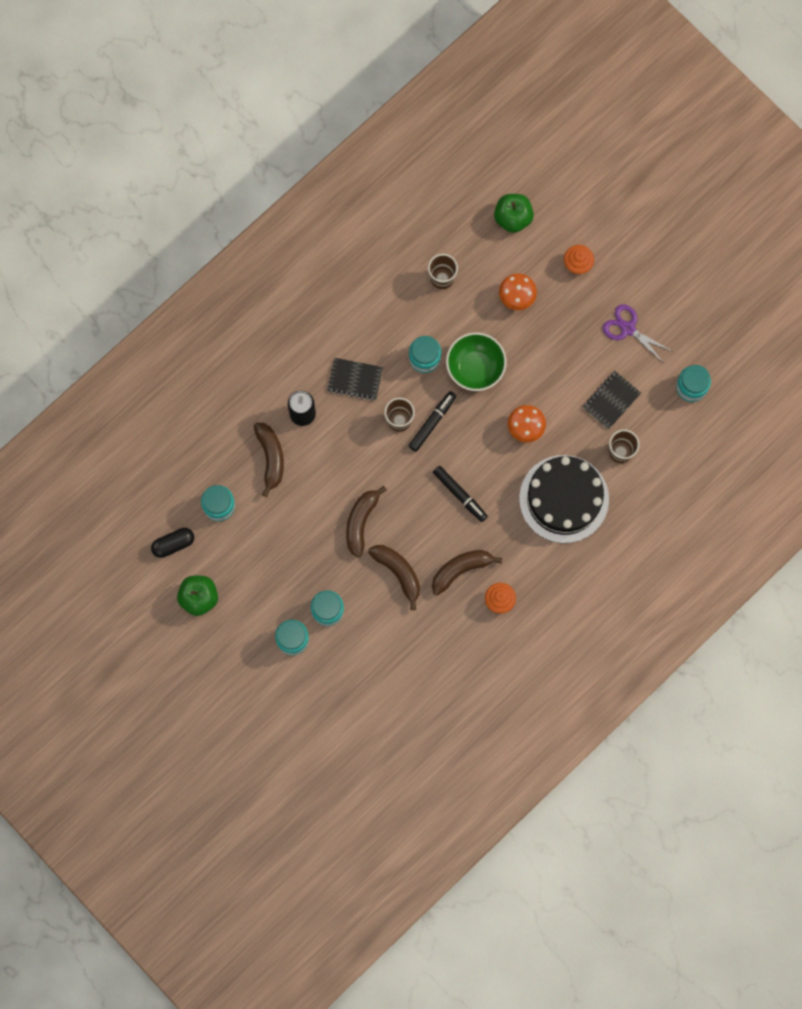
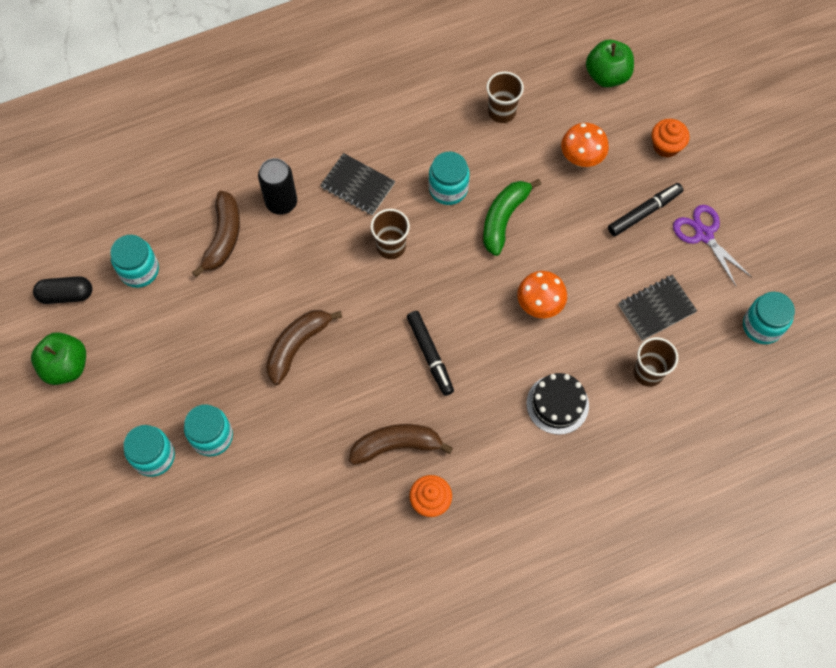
camera: 20 degrees right, 10 degrees down
brown banana [368,545,420,610] -> none
black marker [409,391,456,452] -> black marker moved to [608,183,683,236]
green bowl [446,332,507,391] -> green banana [483,179,541,256]
black cake [519,455,609,543] -> black cake [526,373,589,435], size x0.53

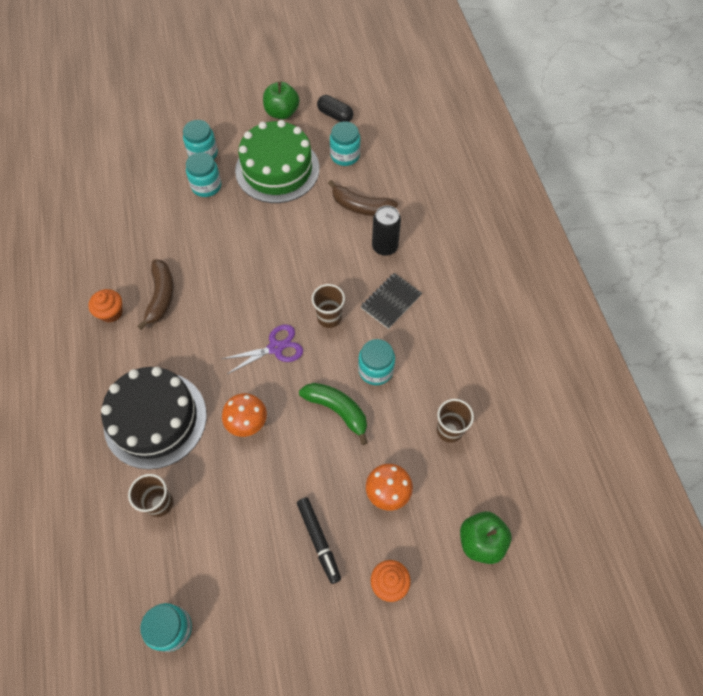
camera: 100 degrees right, 5 degrees down
black capsule [33,276,92,304] -> black capsule turned 60 degrees counterclockwise [317,95,353,122]
brown banana [266,310,342,385] -> none
black marker [407,311,454,396] -> none
black cake [526,373,589,435] -> black cake [101,367,207,469], size x1.90
black notebook [619,275,697,341] -> none
purple scissors [673,205,752,287] -> purple scissors moved to [222,324,303,374]
none -> green cake [235,120,319,203]

